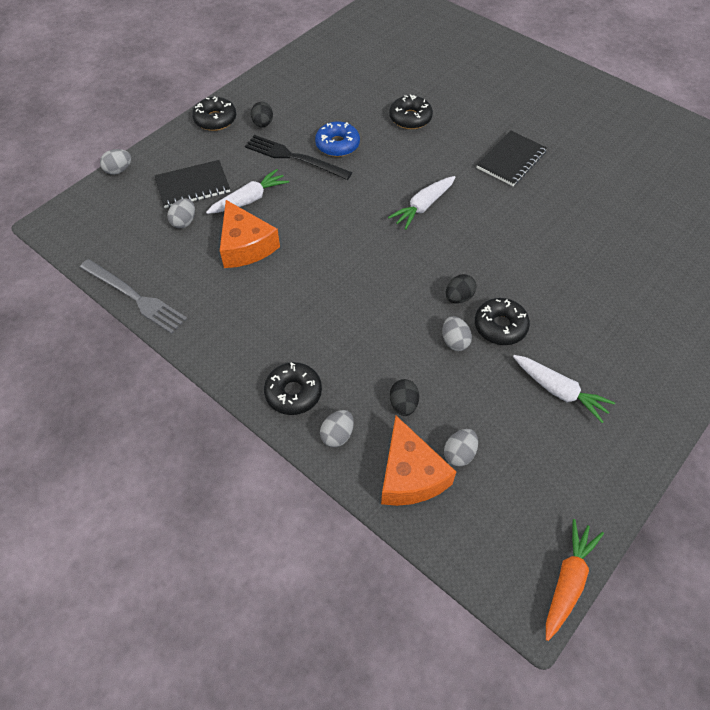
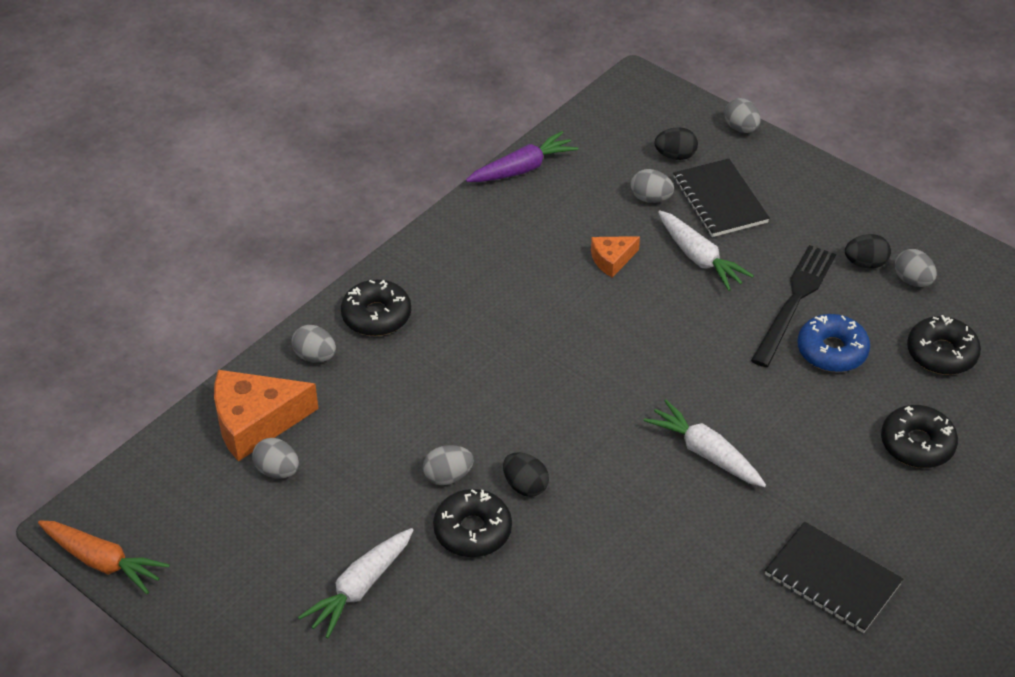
camera: 90 degrees right, 10 degrees down
grey fork [80,259,187,334] -> purple carrot [466,131,579,182]
black donut [192,96,236,131] -> black donut moved to [907,315,981,375]
orange cheese [220,200,280,268] -> orange cheese [591,236,640,278], size x0.53
black egg [390,379,419,416] -> black egg moved to [655,127,698,160]
none -> grey egg [895,249,937,287]

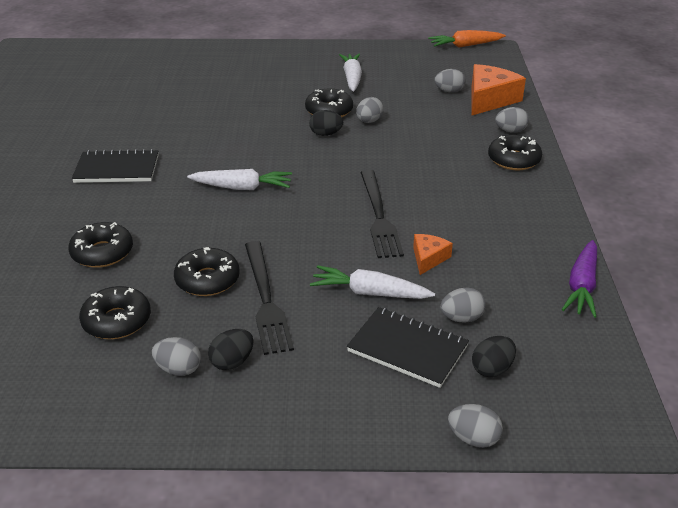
camera: 140 degrees right, 10 degrees down
blue donut [797,314,870,372] -> black donut [174,247,240,296]
none -> black fork [360,170,404,258]

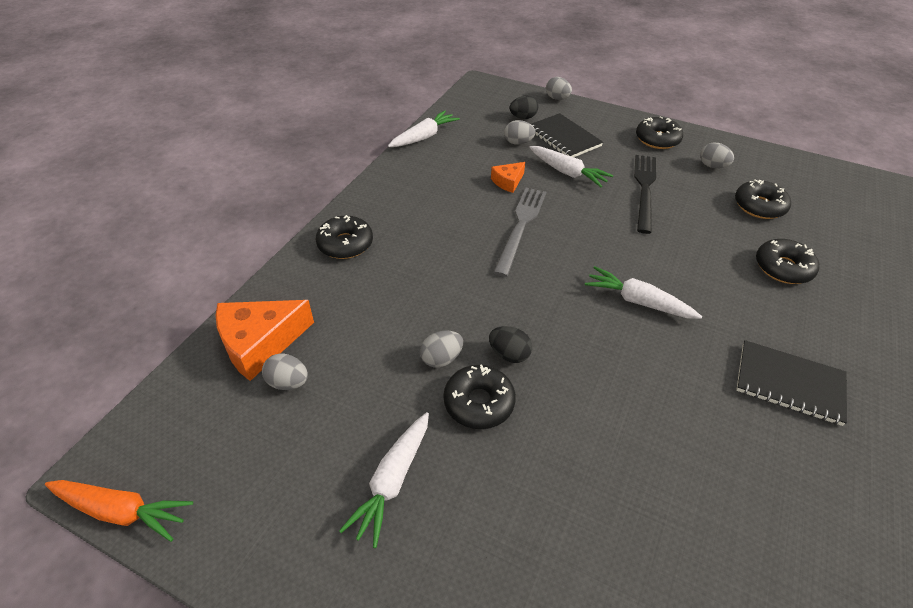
camera: 155 degrees left, 10 degrees up
black donut [174,247,240,296] -> black donut moved to [636,116,683,149]
black egg [208,329,254,370] -> none
black fork [360,170,404,258] -> grey fork [493,188,546,277]
grey egg [495,107,529,133] -> none
purple carrot [562,240,597,318] -> white carrot [388,110,460,147]

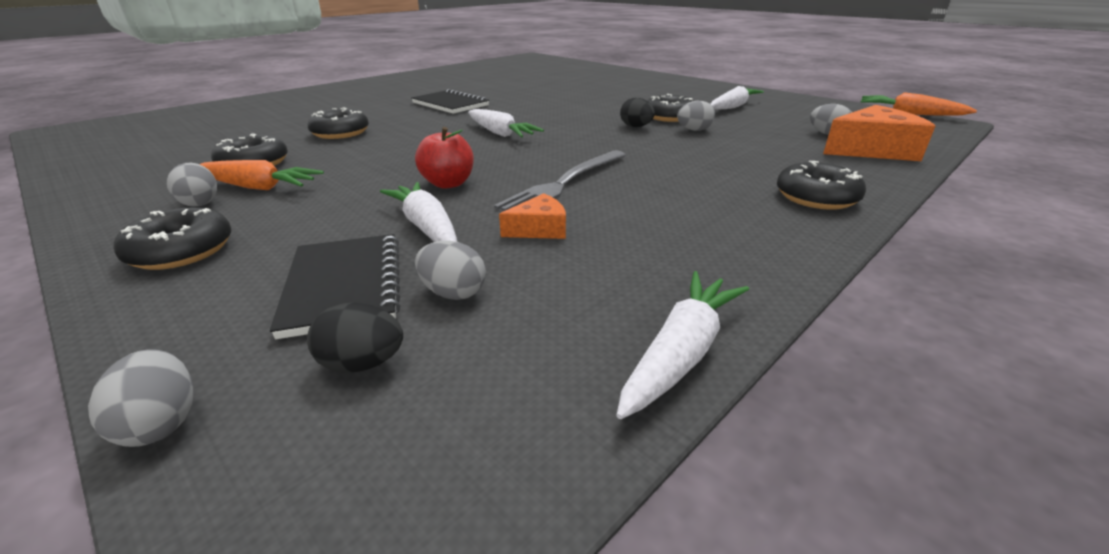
camera: 160 degrees left, 15 degrees down
white carrot [388,110,460,147] -> white carrot turned 150 degrees clockwise [617,271,749,419]
black fork [634,155,656,234] -> none
none -> orange carrot [200,160,324,190]
none -> red apple [415,127,474,189]

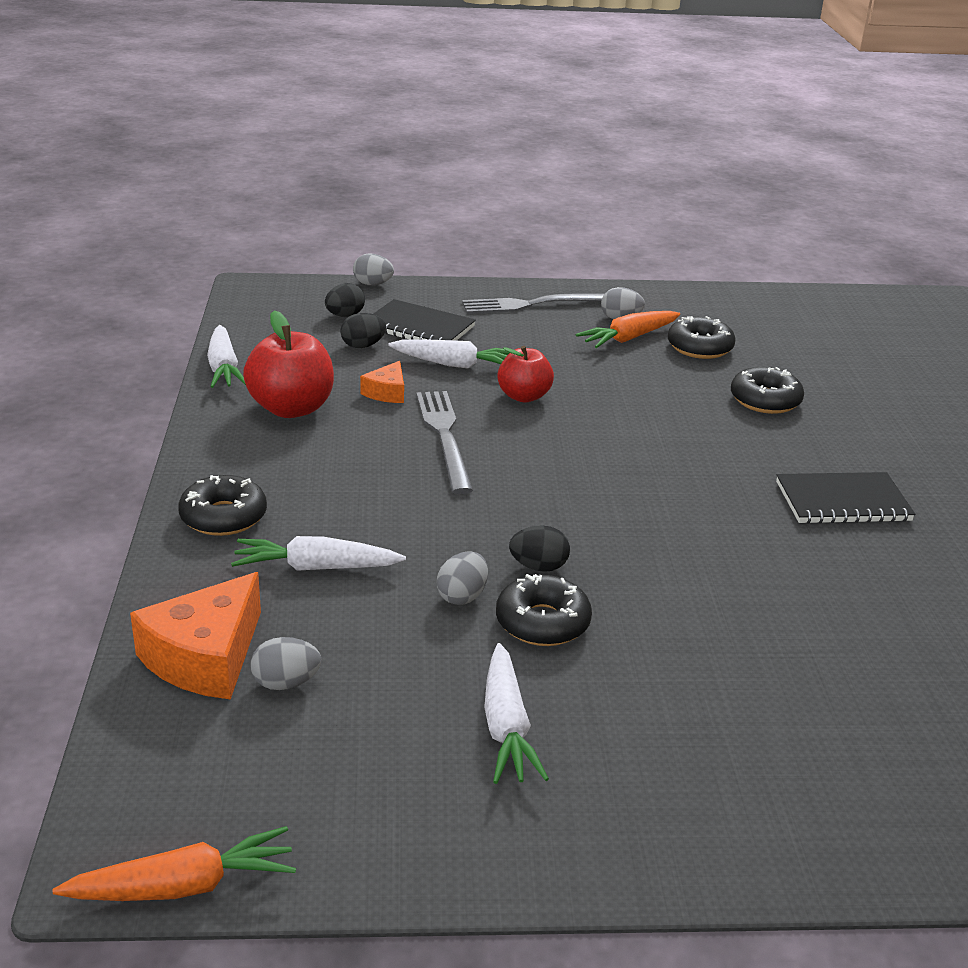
camera: 130 degrees right, 0 degrees up
black donut [114,207,231,270] -> grey fork [462,294,604,314]
grey egg [415,241,486,300] -> black egg [340,313,386,348]
white carrot [468,109,544,137] -> white carrot moved to [231,536,406,571]
none -> red apple [243,310,334,418]

